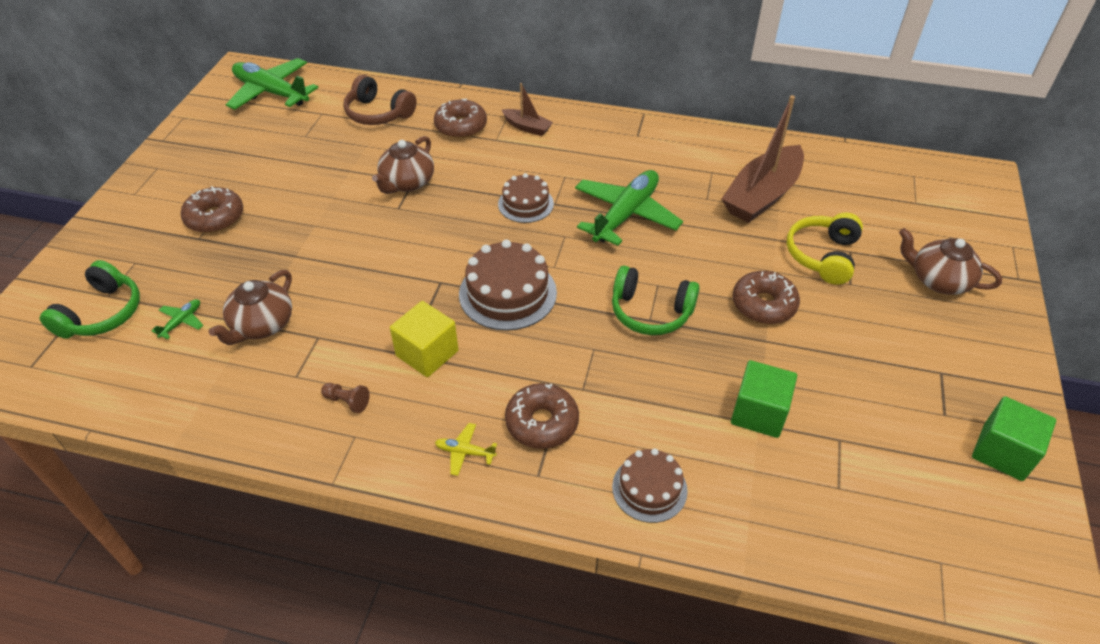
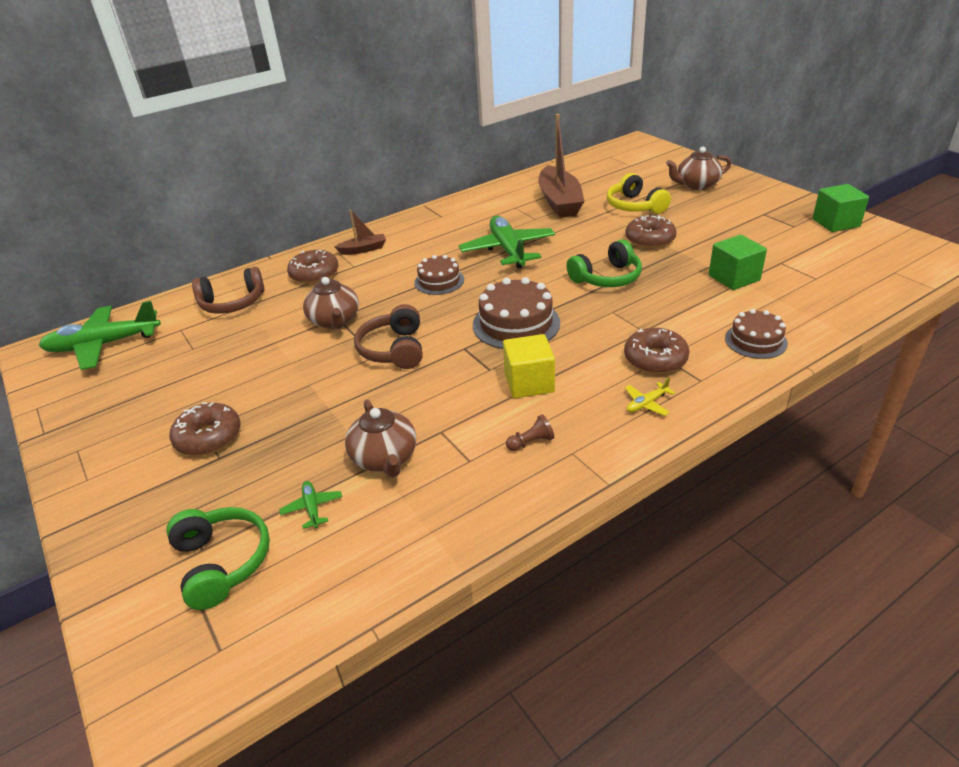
camera: 45 degrees left, 10 degrees down
none -> brown headphones [354,304,423,369]

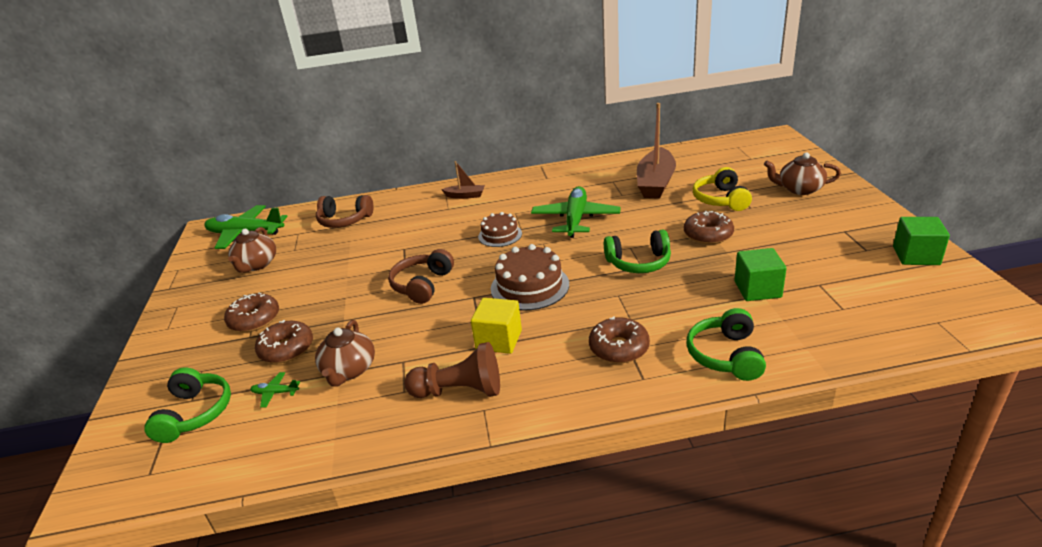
camera: 25 degrees right, 5 degrees down
green plane [279,481,342,529] -> green plane turned 90 degrees counterclockwise [250,372,300,408]
brown donut [287,250,338,284] -> brown donut moved to [255,320,313,363]
brown teapot [303,277,359,329] -> brown teapot moved to [228,227,276,273]
brown pawn [506,414,554,451] -> brown pawn [404,342,500,398], size x2.22
yellow plane [625,377,675,416] -> none
brown cake [725,309,788,359] -> green headphones [687,308,766,381]

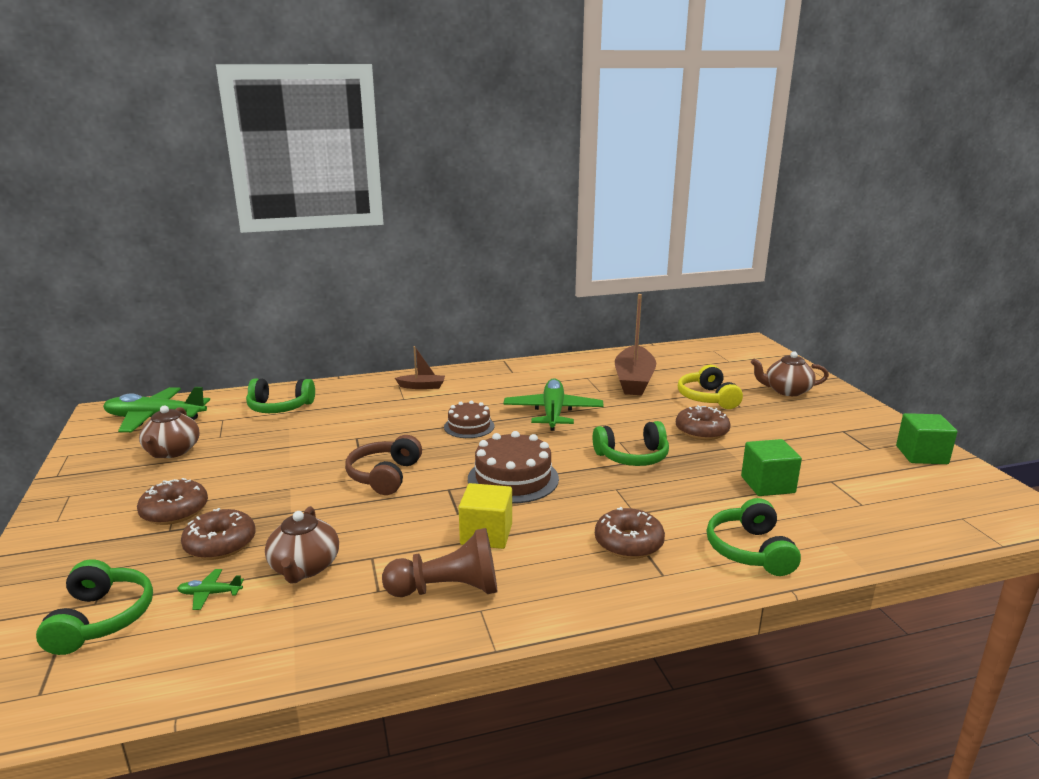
camera: 10 degrees left, 10 degrees down
brown headphones [316,195,374,228] -> green headphones [246,378,315,413]

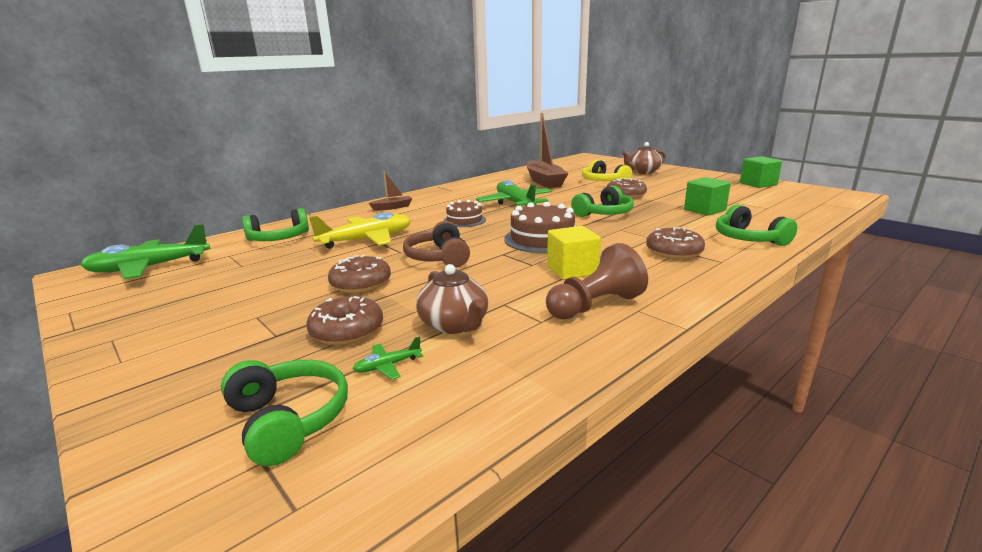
camera: 25 degrees left, 0 degrees up
brown donut [137,478,208,525] -> brown donut moved to [328,255,391,293]
brown teapot [139,405,199,458] -> none
none -> yellow plane [309,212,411,249]

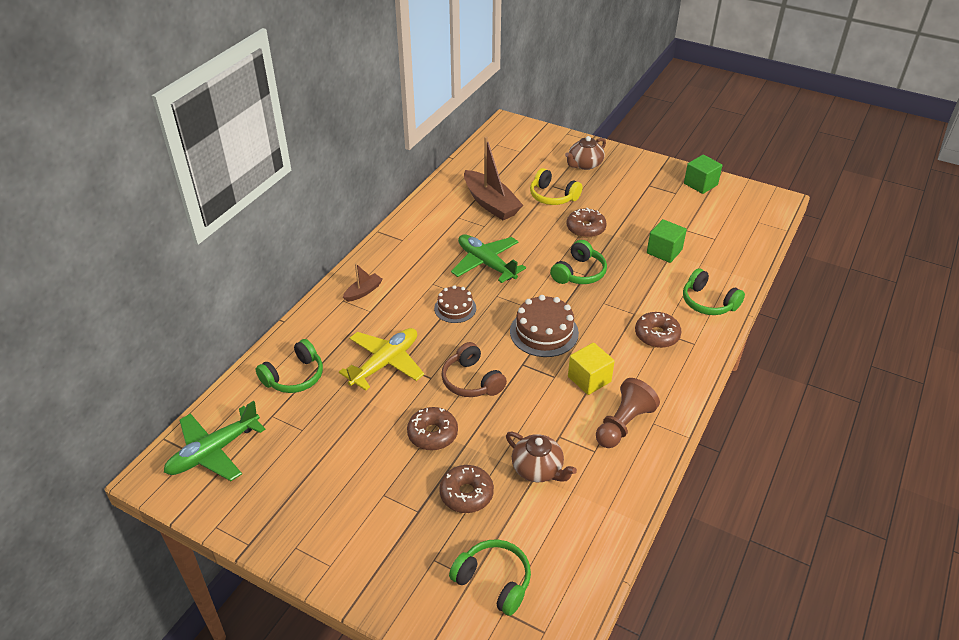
camera: 20 degrees left, 20 degrees up
green plane [353,336,423,380] -> none

